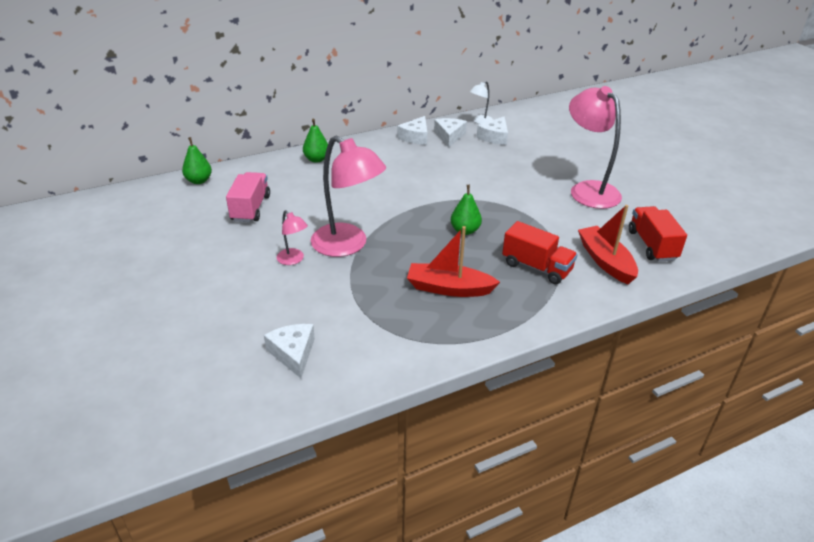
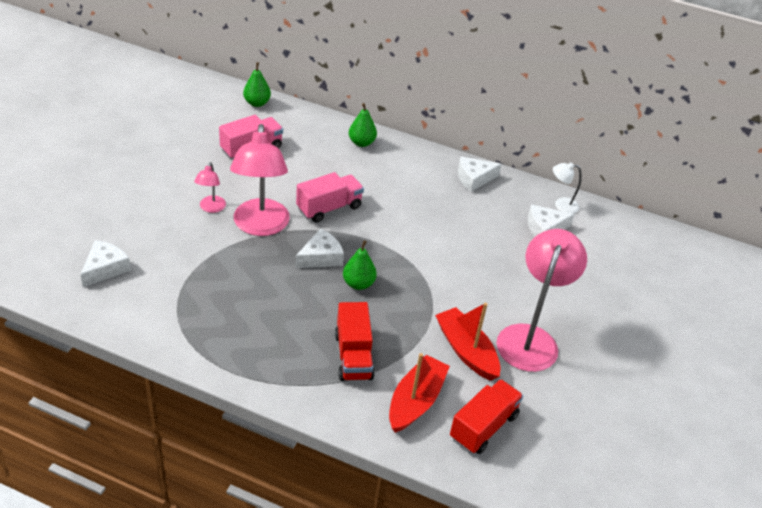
camera: 45 degrees right, 5 degrees up
red boat [407,226,500,297] -> red boat moved to [435,303,501,381]
white cheese [434,118,467,147] -> white cheese moved to [295,228,344,268]
none -> pink truck [296,172,364,223]

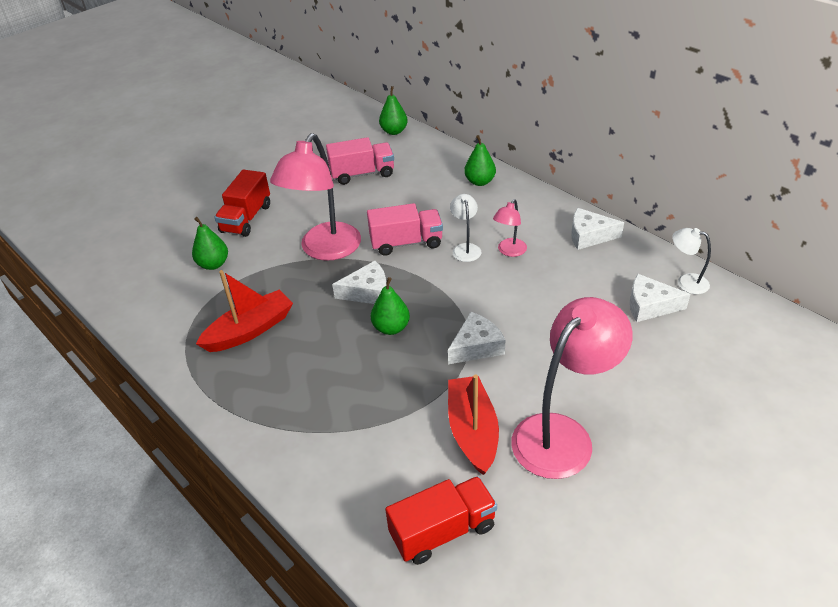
camera: 30 degrees right, 0 degrees up
white cheese [80,240,131,287] -> white cheese moved to [448,312,505,364]
pink lamp [194,162,226,213] -> pink lamp moved to [493,199,527,257]
red truck [335,302,375,381] -> red truck moved to [215,169,270,237]
red boat [389,353,450,433] -> red boat moved to [196,270,293,352]
none -> green pear [192,217,228,270]
none -> white lamp [450,194,481,262]

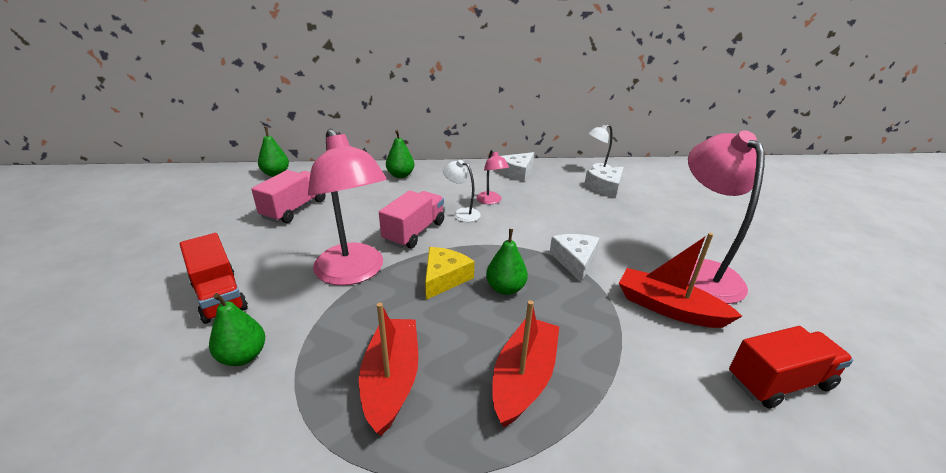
camera: 55 degrees left, 10 degrees down
white cheese [332,261,386,304] -> yellow cheese [425,247,475,300]
red truck [385,476,497,565] -> red truck turned 60 degrees clockwise [729,326,853,409]
none -> red boat [492,300,559,427]

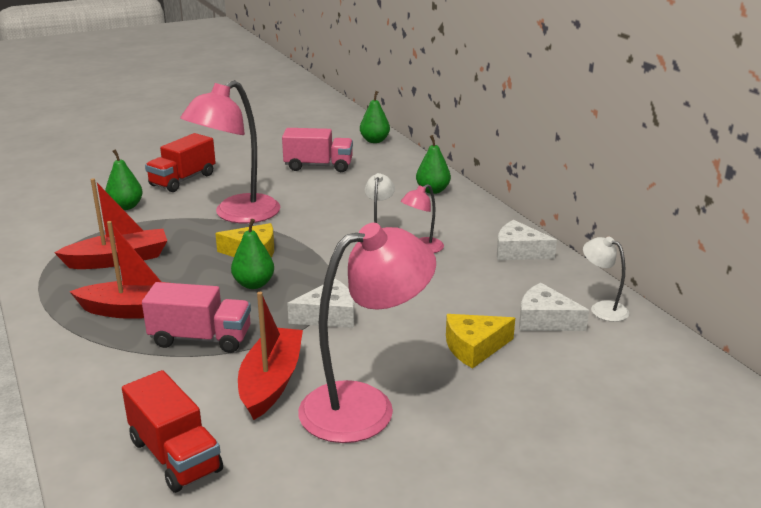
camera: 70 degrees right, 5 degrees down
pink truck [379,190,444,248] -> pink truck moved to [142,282,251,353]
none -> yellow cheese [446,314,515,369]

